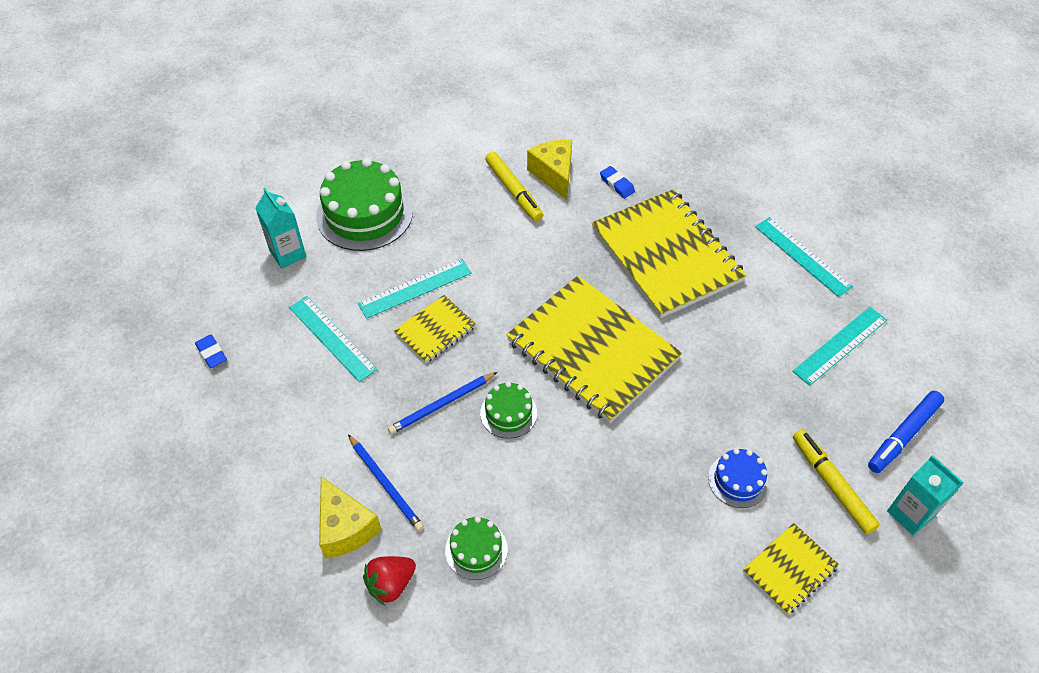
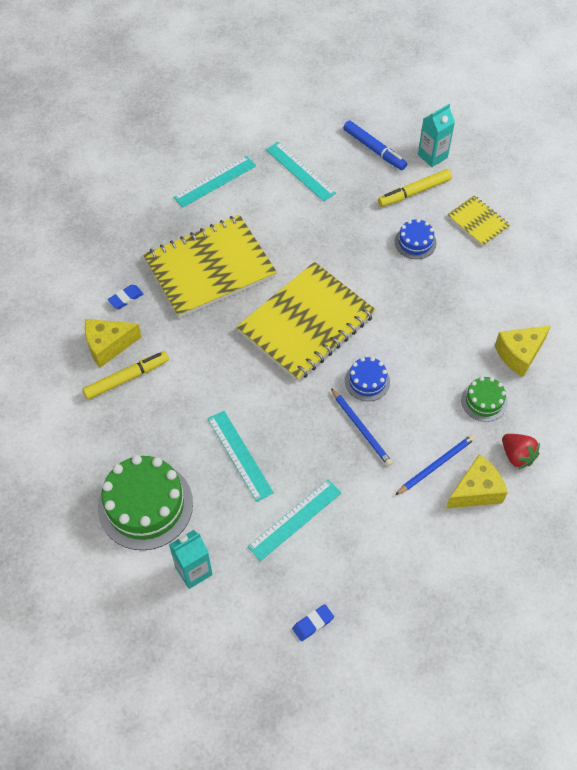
camera: 90 degrees left, 5 degrees up
yellow notebook [393,295,476,363] -> none
green cake [480,382,537,438] -> blue cake [345,357,390,401]
none -> yellow cheese [495,325,551,377]

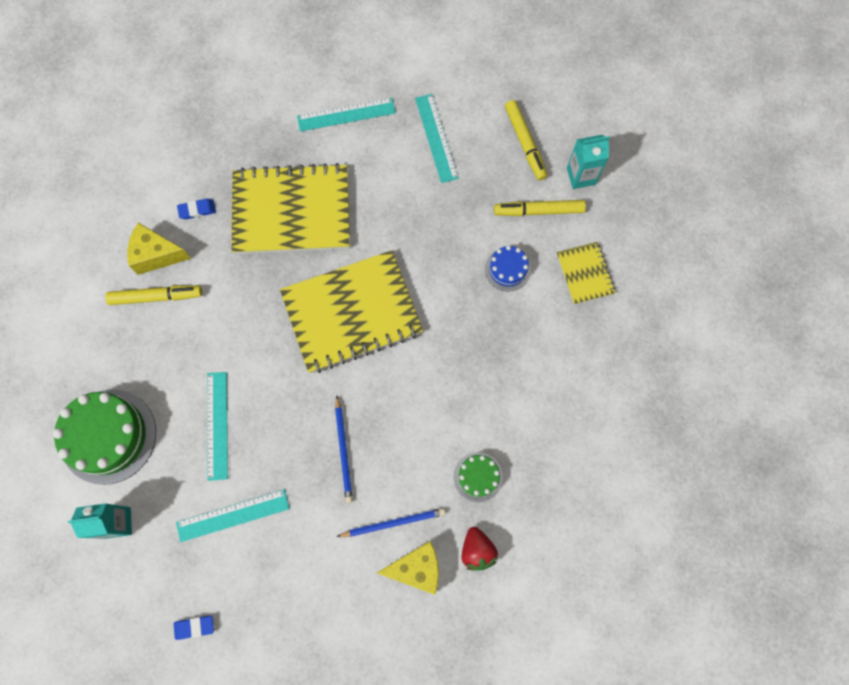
camera: 25 degrees right, 15 degrees up
blue marker [343,120,407,170] -> yellow marker [505,100,547,180]
blue cake [345,357,390,401] -> none
yellow cheese [495,325,551,377] -> none

